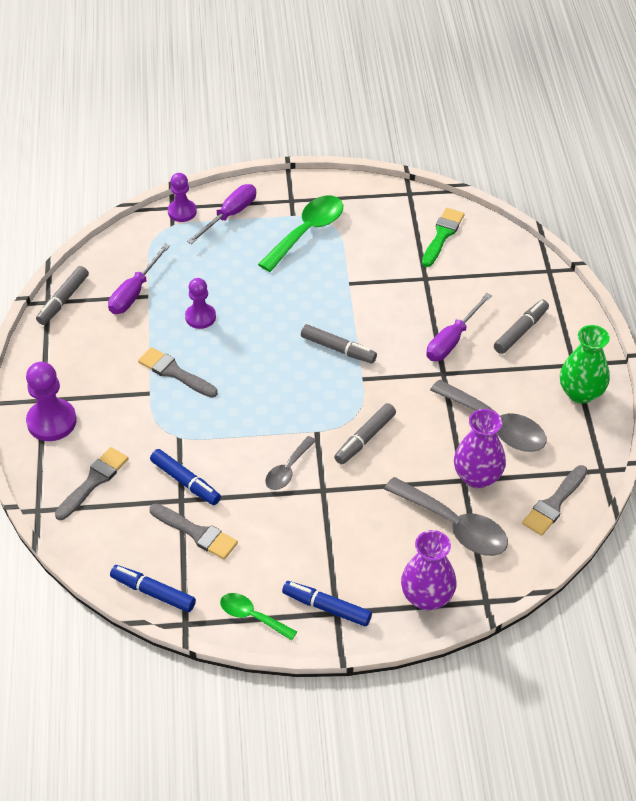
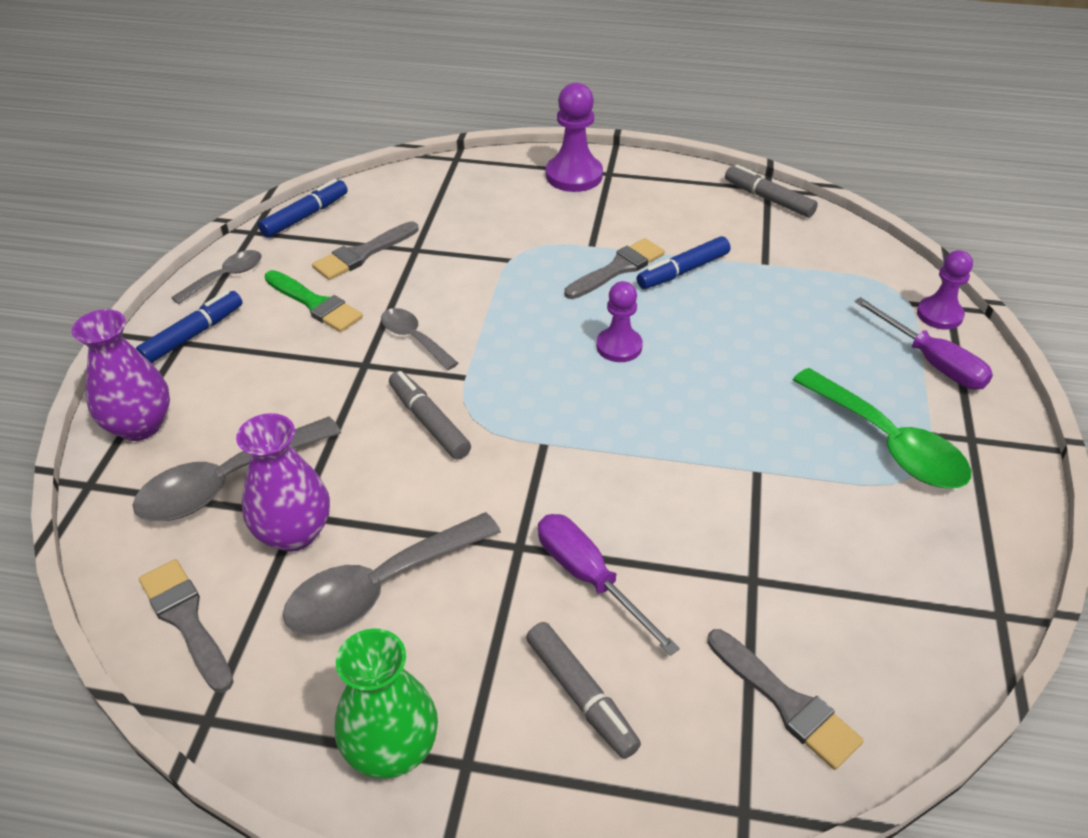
camera: 105 degrees right, 5 degrees down
grey brush [55,447,128,520] -> grey brush moved to [707,629,864,770]
purple screwdriver [108,244,170,314] -> none
blue marker [150,449,221,505] -> blue marker moved to [637,236,730,289]
purple pawn [185,278,216,329] -> purple pawn moved to [596,281,643,362]
green spoon [220,593,297,641] -> grey spoon [171,250,261,304]
grey marker [301,324,377,363] -> none
green brush [422,208,465,267] -> green brush moved to [264,270,363,332]

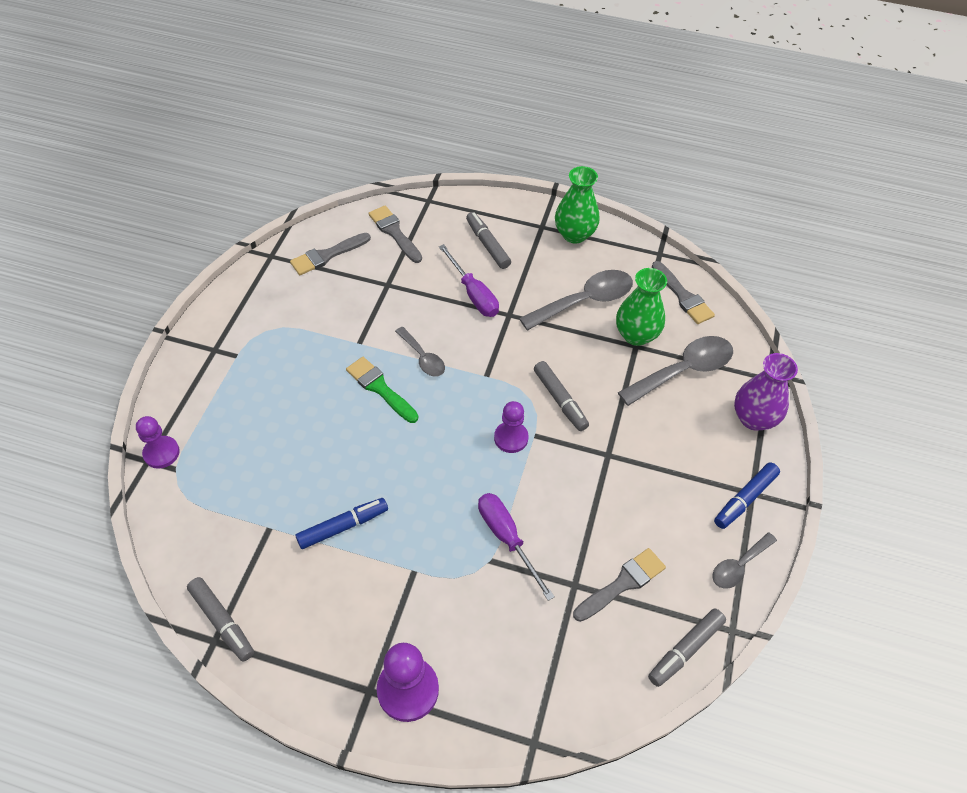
camera: 175 degrees left, 10 degrees up
purple vase [236,413,330,552] -> green vase [616,268,667,346]
blue marker [258,179,348,238] -> grey marker [648,608,726,687]
green brush [264,270,363,332] -> green brush moved to [346,357,418,423]
grey spoon [381,308,458,370] -> grey spoon moved to [395,327,445,376]
grey brush [564,238,665,299] -> grey brush moved to [290,233,371,275]
purple pawn [596,281,643,362] -> purple pawn moved to [494,401,528,453]
green spoon [793,368,971,488] -> none
purple screwdriver [854,297,993,389] -> purple screwdriver moved to [478,493,555,601]

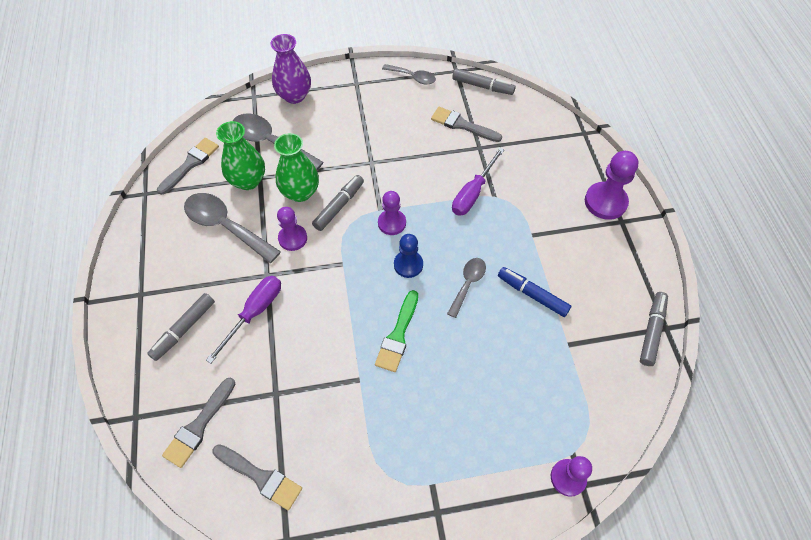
camera: 115 degrees left, 5 degrees up
grey spoon [395,327,445,376] -> grey spoon moved to [447,258,486,318]
green vase [555,166,600,244] -> green vase moved to [274,133,319,202]
blue marker [714,462,780,529] -> none
none -> purple pawn [277,207,307,251]
none -> blue pawn [394,234,423,278]

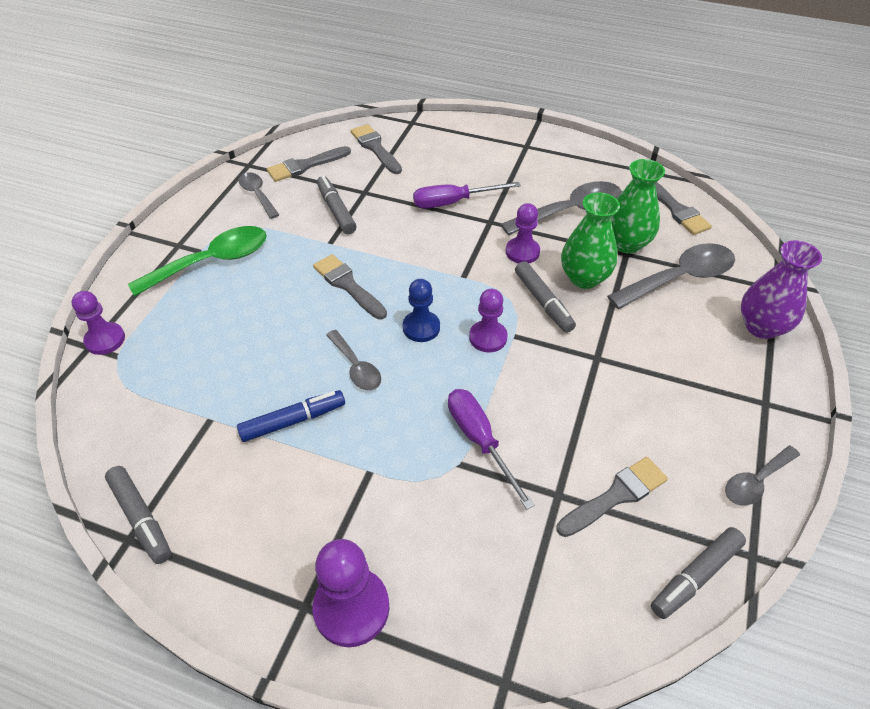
camera: 120 degrees right, 10 degrees down
grey marker [147,293,215,361] -> grey marker moved to [317,176,357,234]
purple screwdriver [206,276,281,363] -> purple screwdriver turned 105 degrees clockwise [413,182,521,208]
green brush [375,290,418,372] -> grey brush [313,254,387,319]
none -> green spoon [128,226,267,296]
none -> grey spoon [239,172,279,219]

